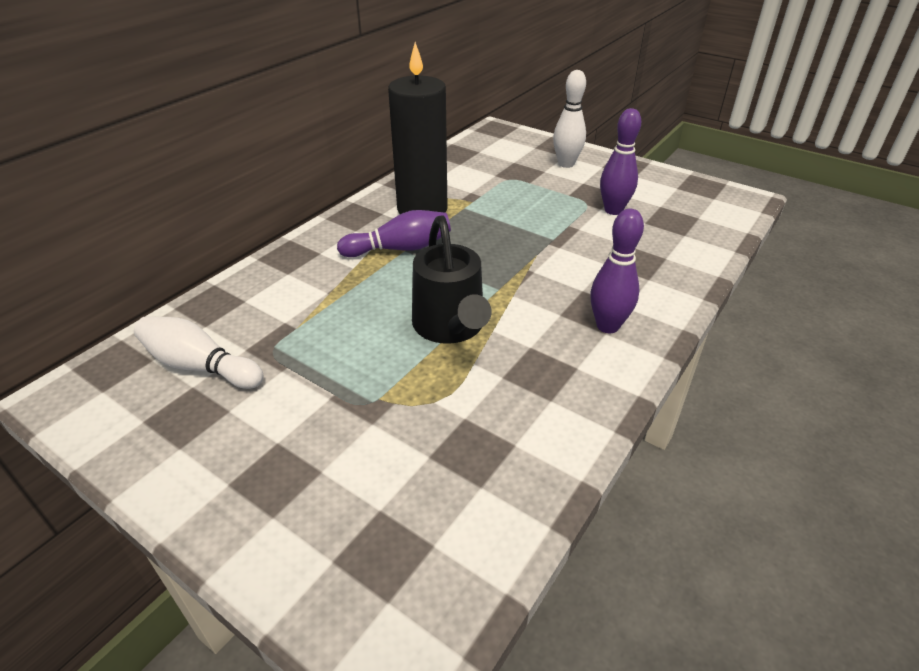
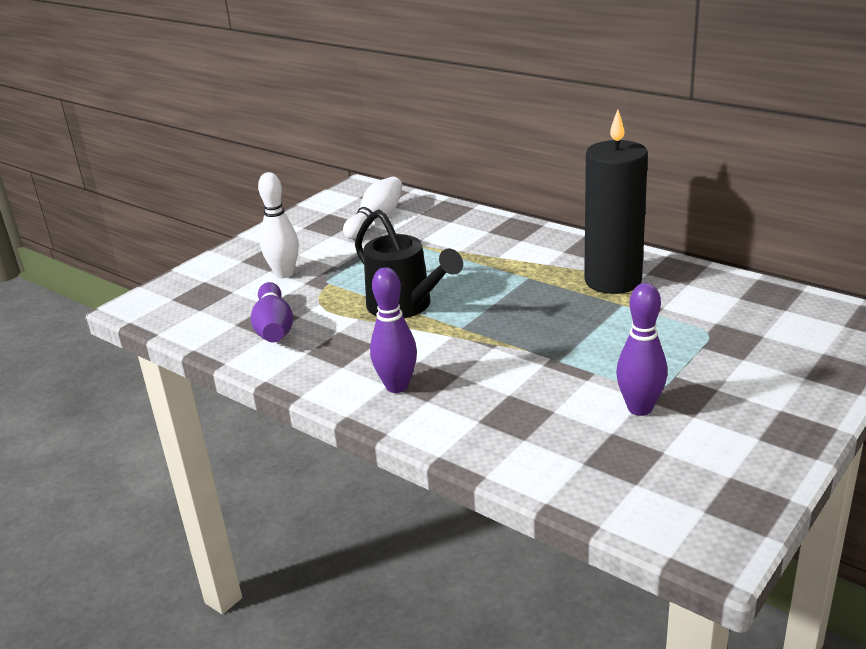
camera: 95 degrees right, 10 degrees down
purple bowling pin [337,210,451,257] -> purple bowling pin moved to [251,282,293,343]
black watering can [412,215,492,344] -> black watering can turned 120 degrees counterclockwise [355,210,463,318]
white bowling pin [553,70,586,168] -> white bowling pin moved to [258,172,299,278]

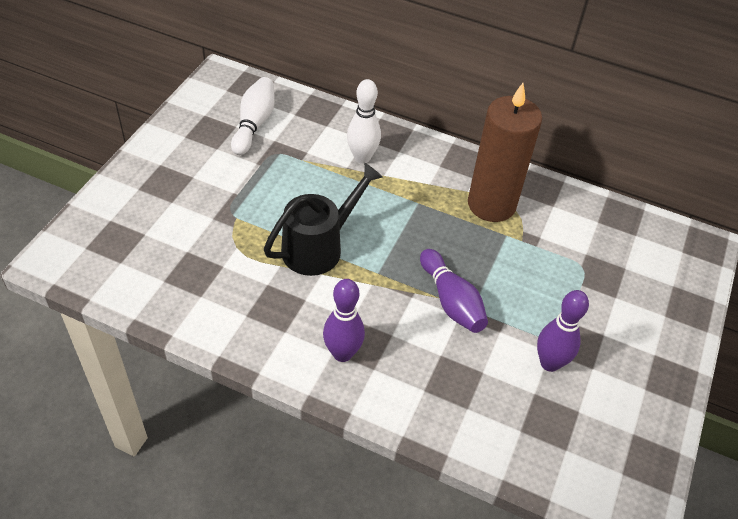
camera: 20 degrees left, 20 degrees up
purple bowling pin [251,282,293,343] -> purple bowling pin moved to [420,249,488,333]
white bowling pin [258,172,299,278] -> white bowling pin moved to [347,79,381,164]
black watering can [355,210,463,318] -> black watering can turned 75 degrees counterclockwise [264,163,383,276]
black candle [584,110,648,294] -> brown candle [468,83,542,222]

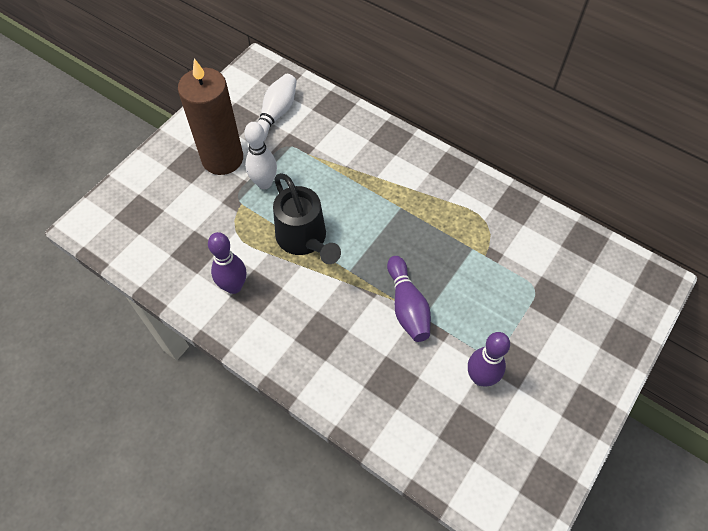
camera: 15 degrees right, 10 degrees up
black watering can [264,163,383,276] -> black watering can turned 90 degrees clockwise [273,173,341,264]
purple bowling pin [323,279,365,362] -> purple bowling pin moved to [208,232,246,294]
white bowling pin [347,79,381,164] -> white bowling pin moved to [245,122,277,189]
brown candle [468,83,542,222] -> brown candle moved to [178,58,243,175]

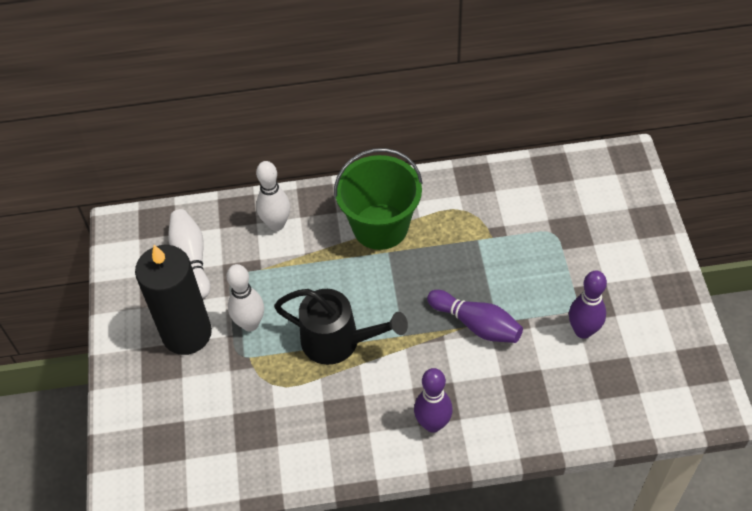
camera: 40 degrees left, 5 degrees down
brown candle [178,58,243,175] -> black candle [135,245,212,355]
purple bowling pin [208,232,246,294] -> purple bowling pin moved to [414,368,453,433]
none -> white bowling pin [256,161,290,231]
none -> green bucket [334,148,423,250]

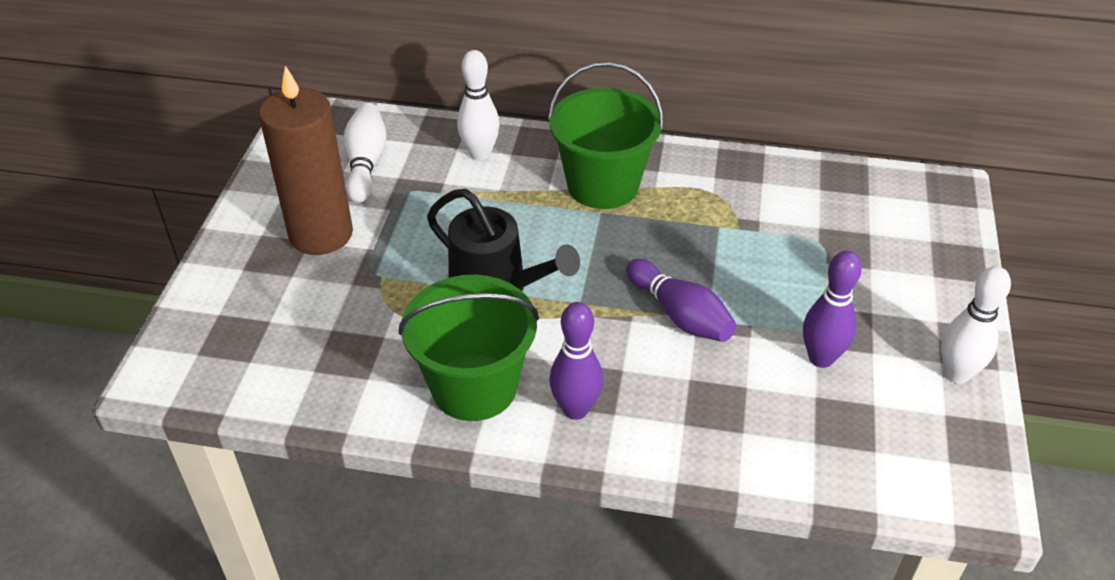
camera: 15 degrees right, 10 degrees down
black candle [135,245,212,355] -> brown candle [259,66,353,255]
white bowling pin [227,264,264,332] -> white bowling pin moved to [941,266,1011,383]
none -> green bucket [399,275,539,421]

